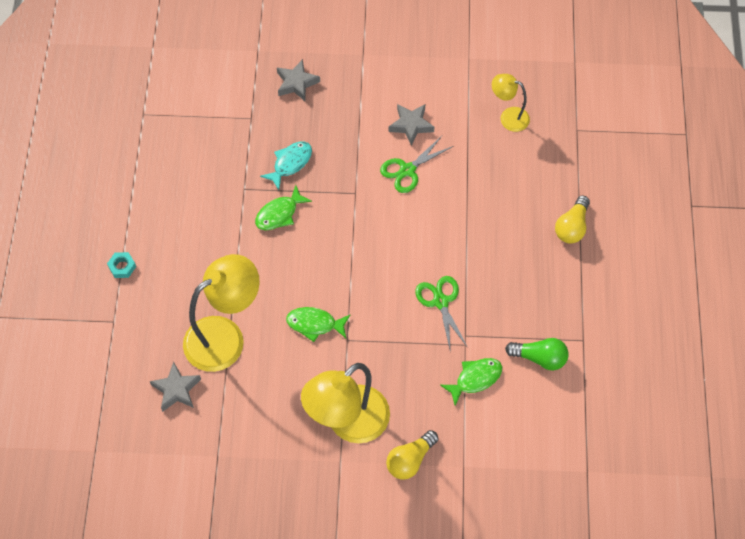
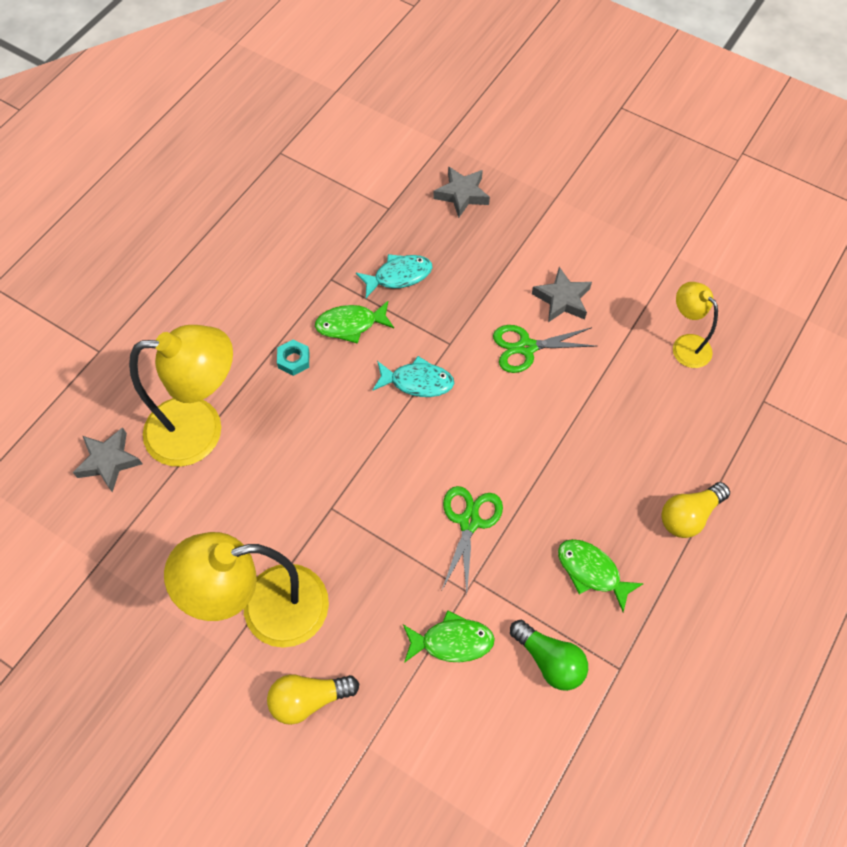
camera: 30 degrees right, 0 degrees up
turquoise nut [107,252,136,278] -> turquoise nut moved to [277,339,310,376]
green fish [286,307,351,342] -> green fish moved to [558,539,644,612]
none -> turquoise fish [373,356,454,397]

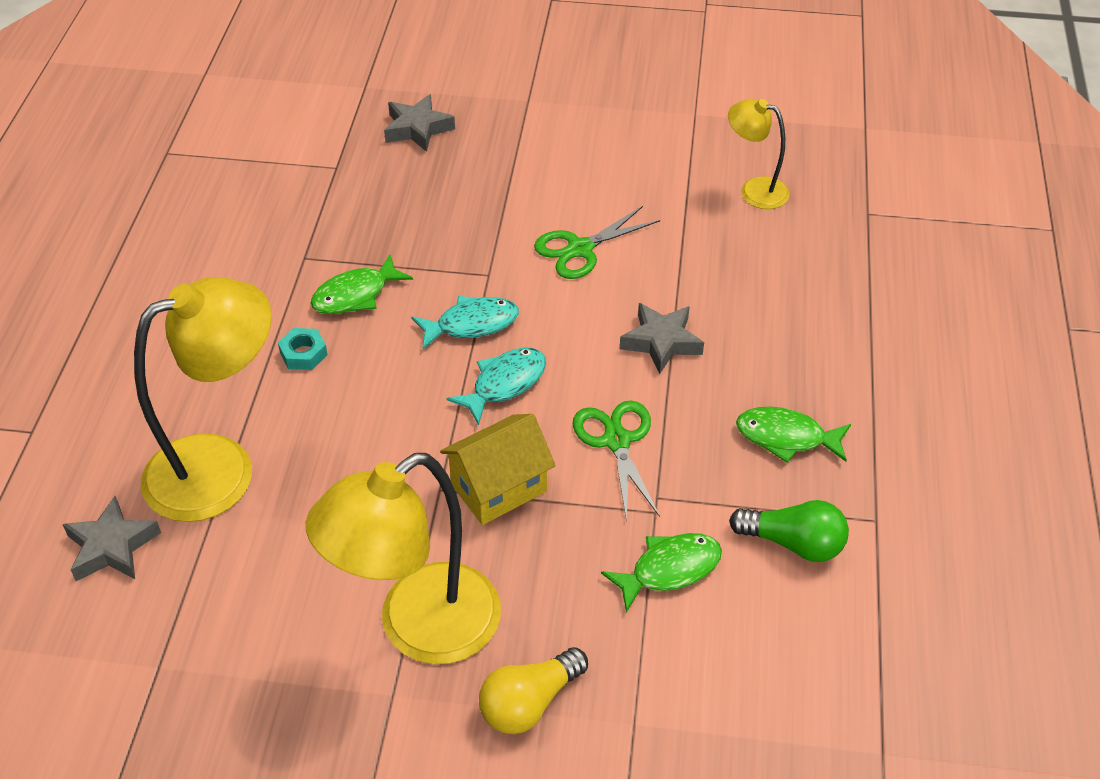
camera: 25 degrees left, 15 degrees down
turquoise fish [356,254,432,298] -> turquoise fish moved to [447,347,546,425]
grey star [532,267,592,322] -> grey star moved to [620,303,704,374]
yellow light bulb [661,482,730,538] -> none
none -> yellow house [440,414,556,525]

